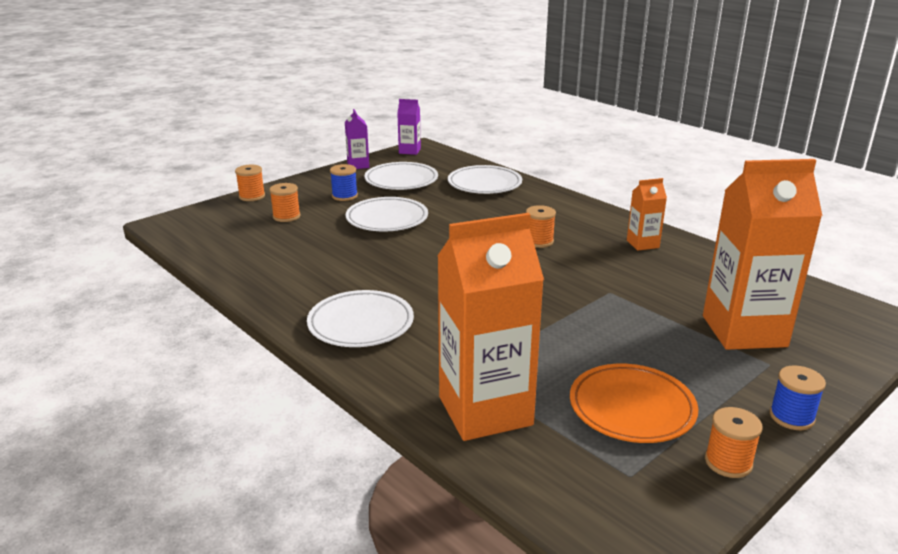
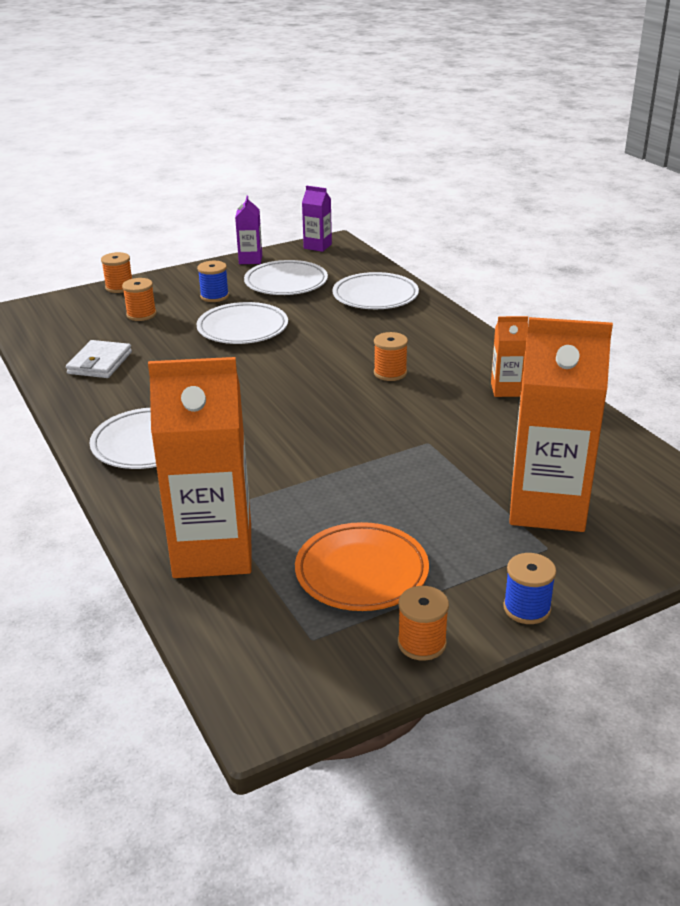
camera: 15 degrees right, 5 degrees up
none -> white wallet [66,340,132,378]

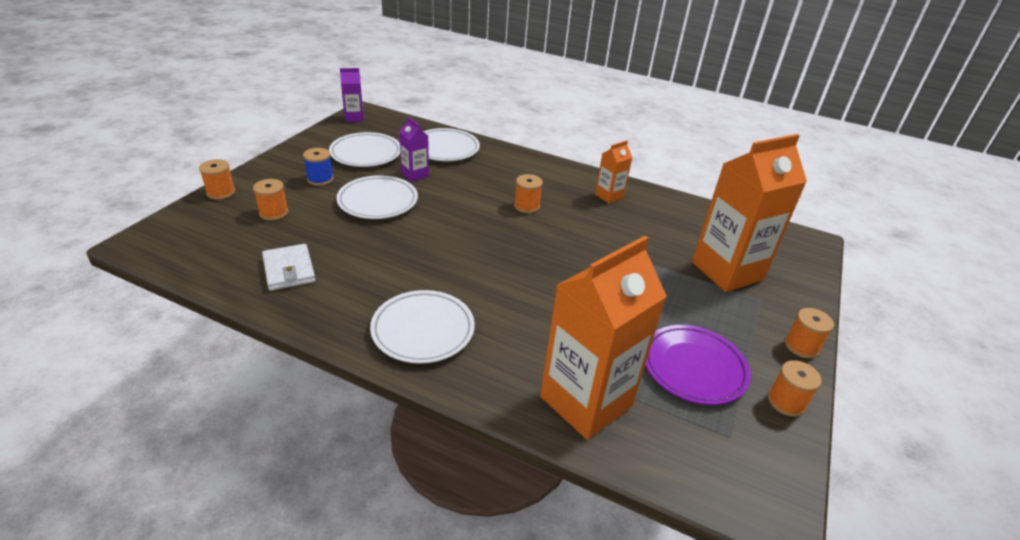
camera: 40 degrees left, 5 degrees up
purple carton [235,195,262,264] -> purple carton moved to [399,117,429,182]
orange plate [295,522,429,611] -> purple plate [645,325,751,405]
blue spool [503,553,556,624] -> orange spool [785,308,834,358]

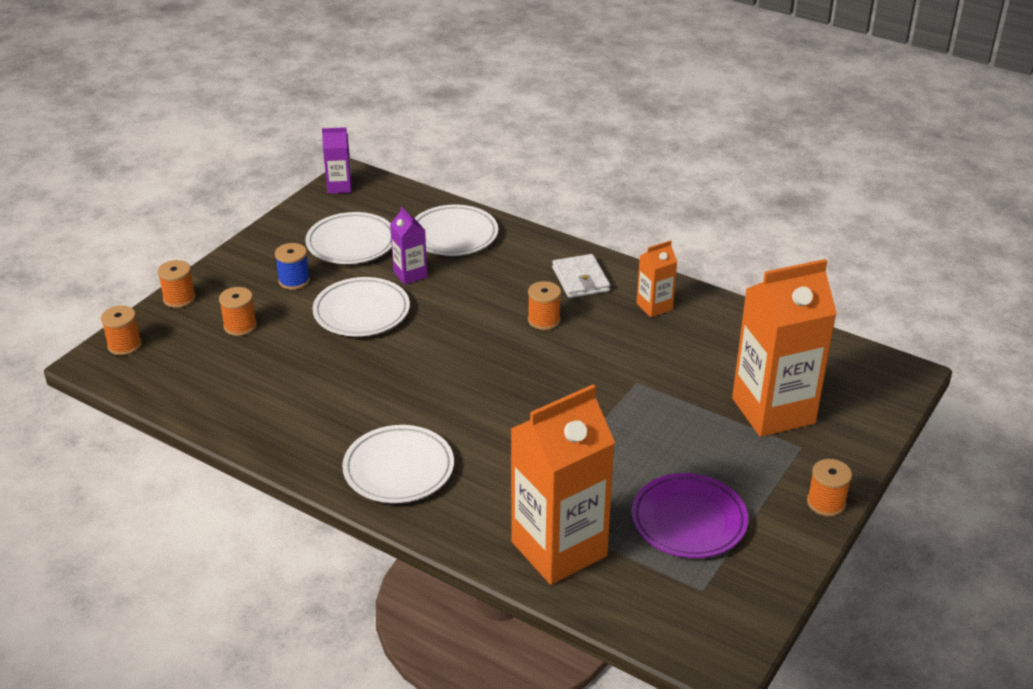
camera: 10 degrees right, 0 degrees up
white wallet [262,244,316,291] -> white wallet moved to [552,254,610,298]
orange spool [768,360,822,417] -> orange spool moved to [101,305,142,356]

